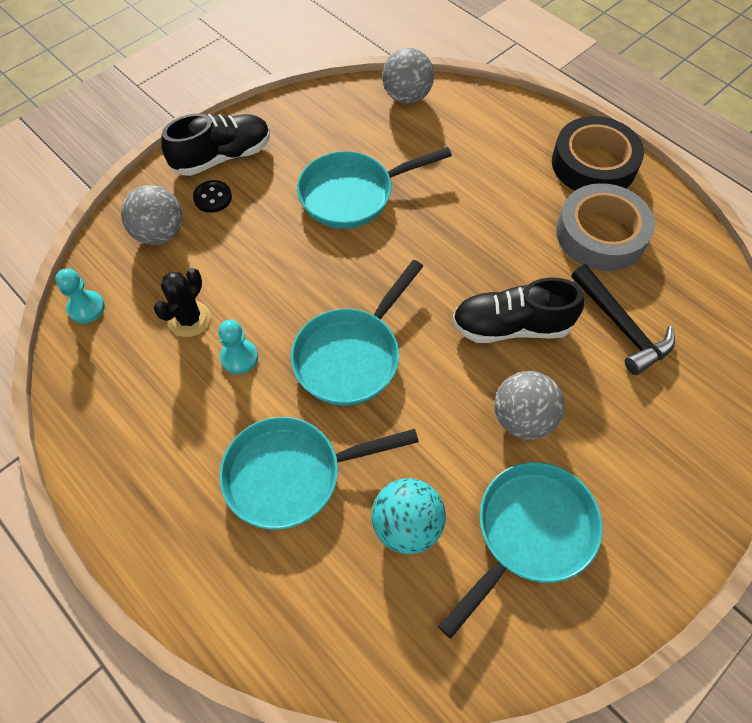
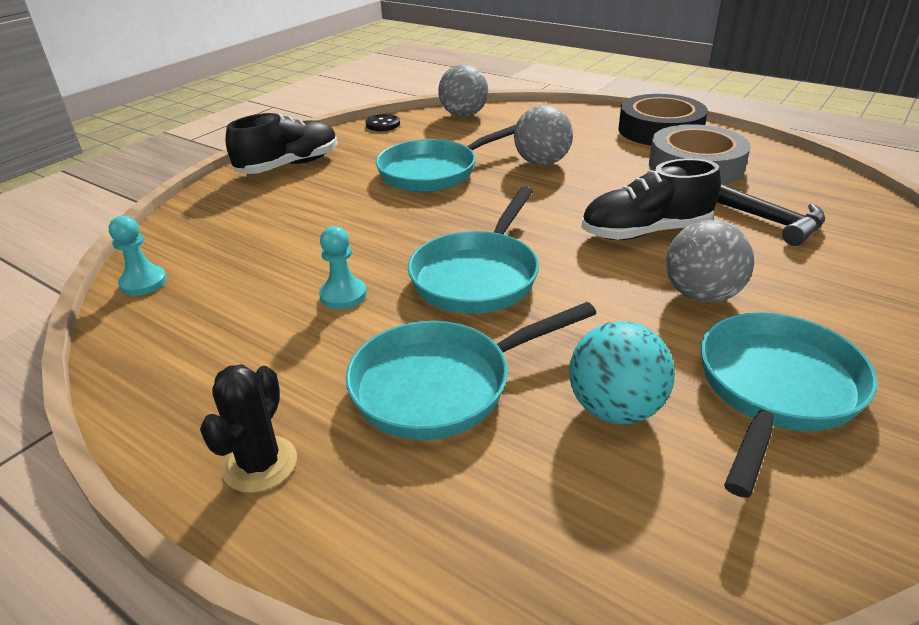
camera: 10 degrees left, 25 degrees down
grey ball [121,185,183,245] -> grey ball moved to [514,105,573,166]
black cactus [154,268,211,337] -> black cactus moved to [200,364,297,493]
black button [193,180,232,213] -> black button moved to [366,114,400,131]

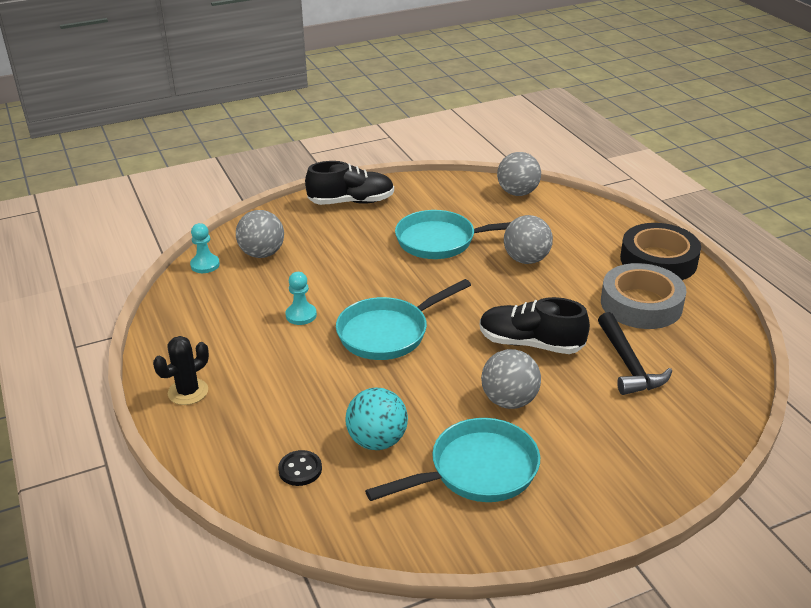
camera: 30 degrees right, 0 degrees up
turquoise pan [346,302,596,440] -> none
black button [366,114,400,131] -> black button moved to [278,450,322,486]
none -> grey ball [236,210,284,258]

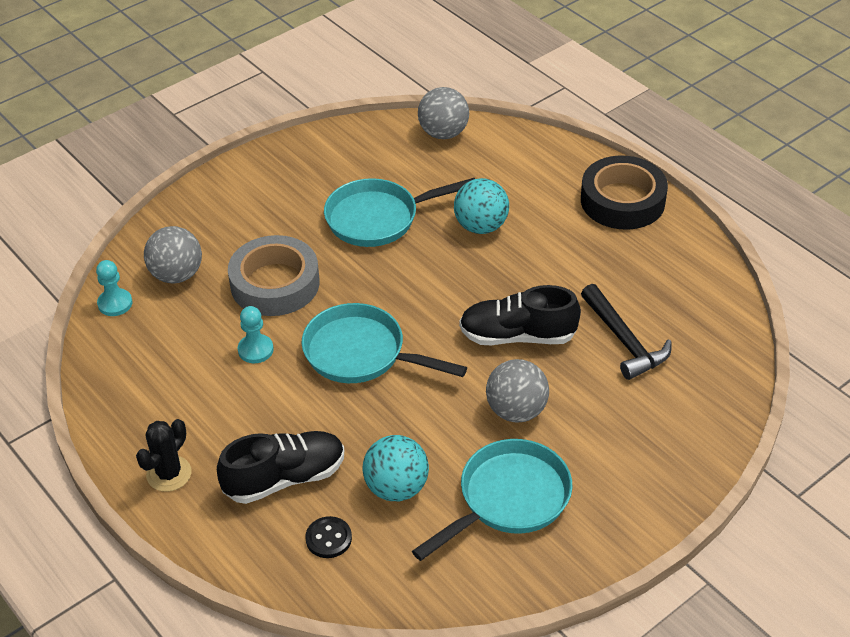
camera: 15 degrees left, 10 degrees up
black shoe [305,161,394,205] -> black shoe moved to [217,431,344,504]
turquoise pan [336,279,471,360] -> turquoise pan turned 75 degrees clockwise [302,303,467,383]
grey ball [504,215,553,264] -> turquoise ball [454,178,509,234]
grey tape [601,263,686,329] -> grey tape moved to [228,235,320,316]

